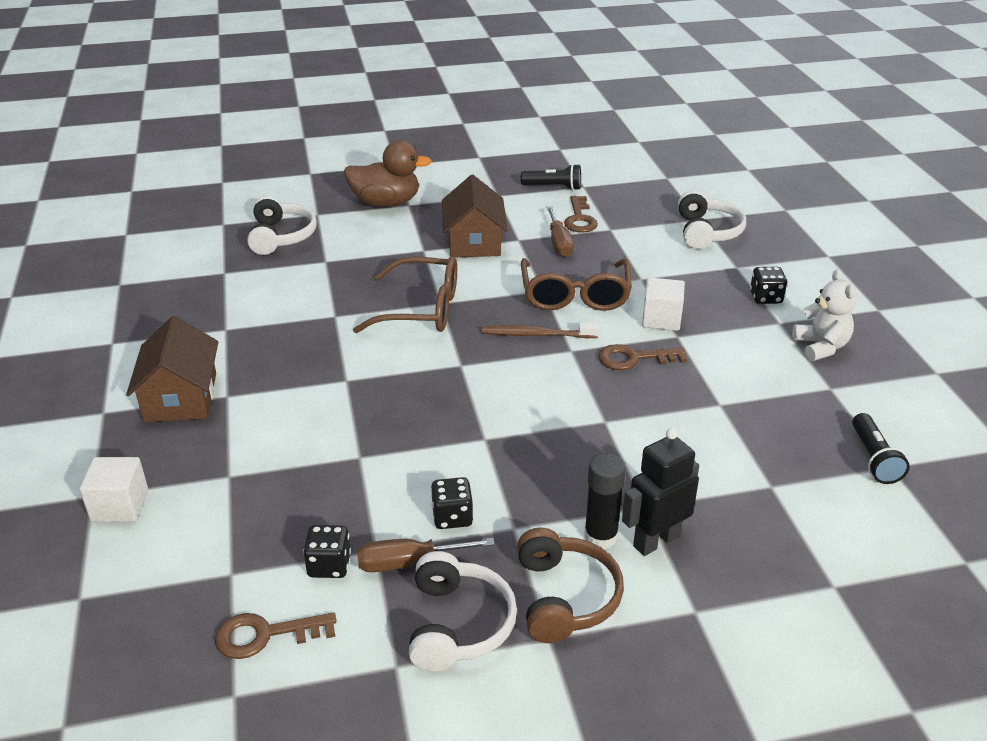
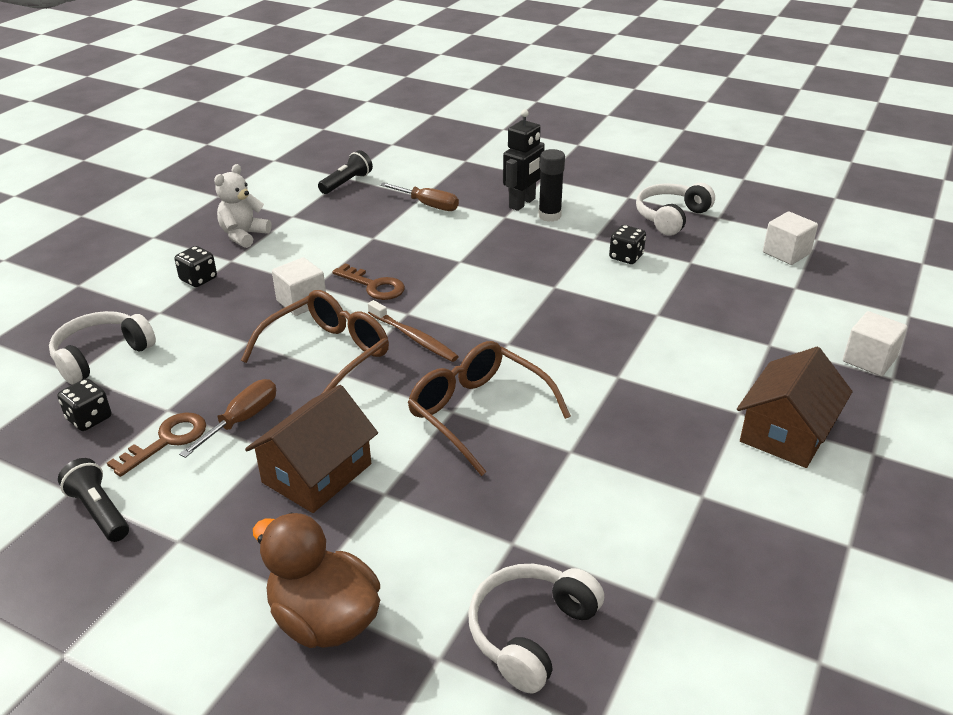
camera: 140 degrees left, 0 degrees up
brown key [215,613,336,659] -> white cube [763,211,818,265]
black dice [303,525,351,578] -> black dice moved to [58,379,111,431]
brown screwdriver [357,538,495,572] -> brown screwdriver moved to [380,182,459,211]
brown headphones [517,528,624,643] -> none
black robot [622,428,699,556] -> black robot turned 60 degrees counterclockwise [503,109,545,211]

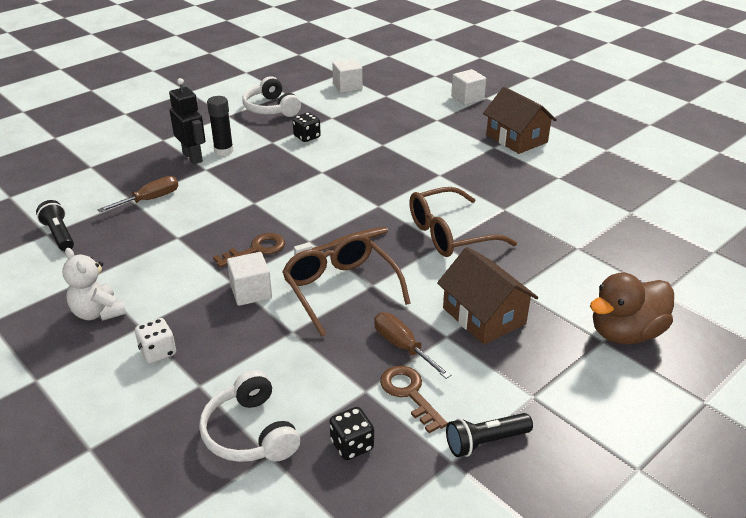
camera: 70 degrees left, 0 degrees up
black dice [175,246,217,287] -> white dice [135,318,176,364]
white headphones [468,564,604,694] -> none

